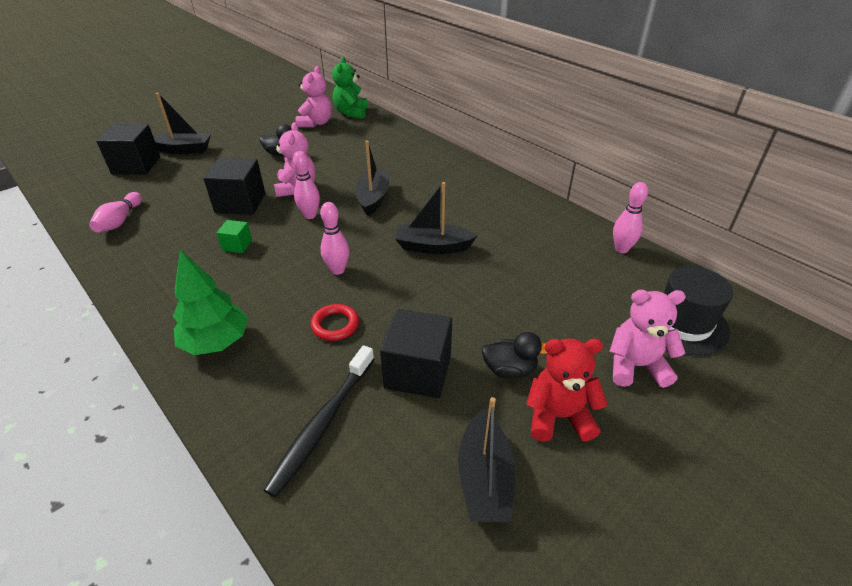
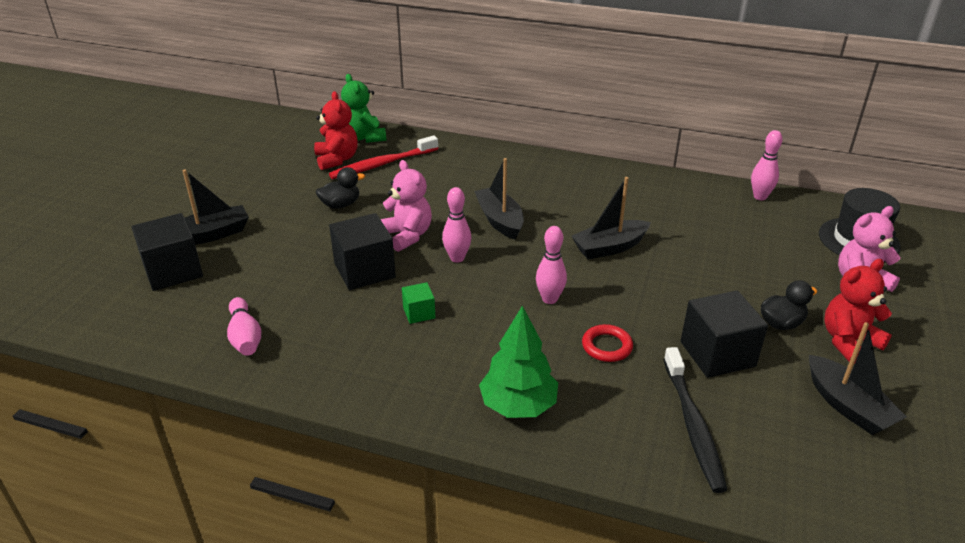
camera: 30 degrees left, 5 degrees down
pink teddy bear [296,66,332,127] -> red teddy bear [314,91,358,170]
none -> red toothbrush [329,135,438,179]

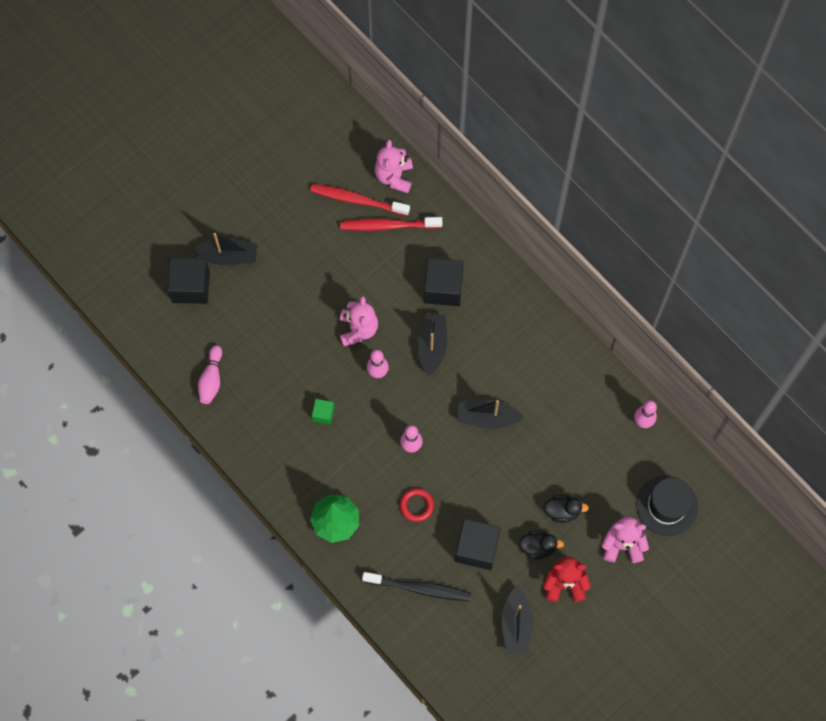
camera: 30 degrees right, 35 degrees up
red teddy bear [314,91,358,170] -> red toothbrush [310,184,410,216]
black duck [316,167,365,209] -> black duck moved to [544,495,589,523]
black cube [329,213,396,290] -> black cube moved to [424,258,464,306]
green teddy bear [341,74,386,143] -> pink teddy bear [375,140,413,193]
black toothbrush [663,347,727,493] -> black toothbrush turned 105 degrees counterclockwise [362,572,471,601]

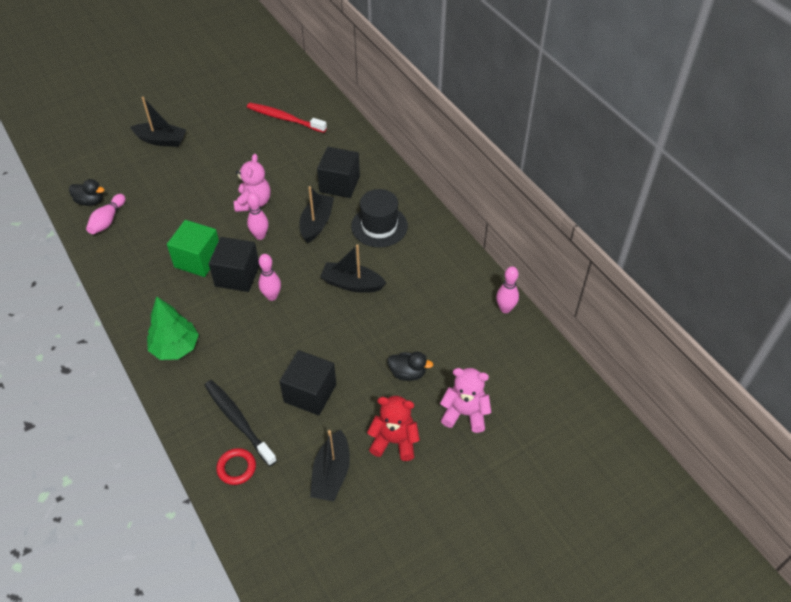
camera: 10 degrees right, 20 degrees down
black cube [167,257,210,304] -> black cube moved to [209,237,260,292]
green cube [312,399,335,425] -> green cube [167,220,219,277], size x1.95
red toothbrush [340,217,442,231] -> none
black toothbrush [362,572,471,601] -> black toothbrush turned 150 degrees counterclockwise [205,380,277,466]
pink teddy bear [375,140,413,193] -> none
red ring [400,488,434,522] -> red ring moved to [216,448,256,485]
black duck [519,531,564,559] -> black duck moved to [69,179,104,206]
black hat [636,476,698,536] -> black hat moved to [351,189,408,247]

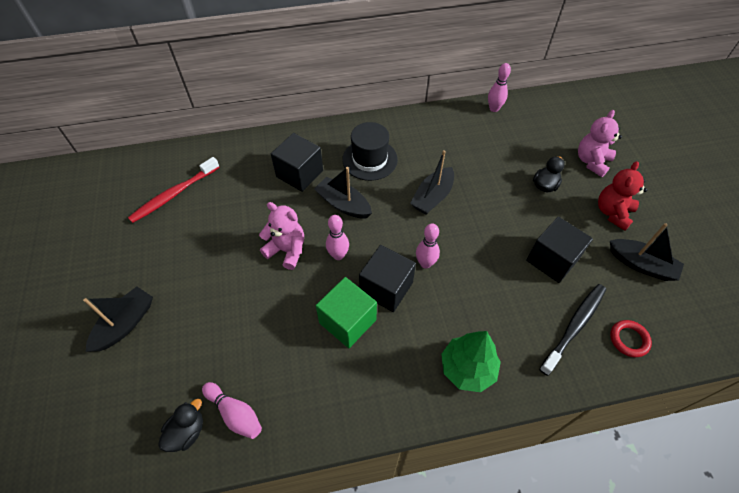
camera: 70 degrees left, 5 degrees up
black toothbrush [205,380,277,466] -> black toothbrush turned 150 degrees clockwise [539,284,606,376]

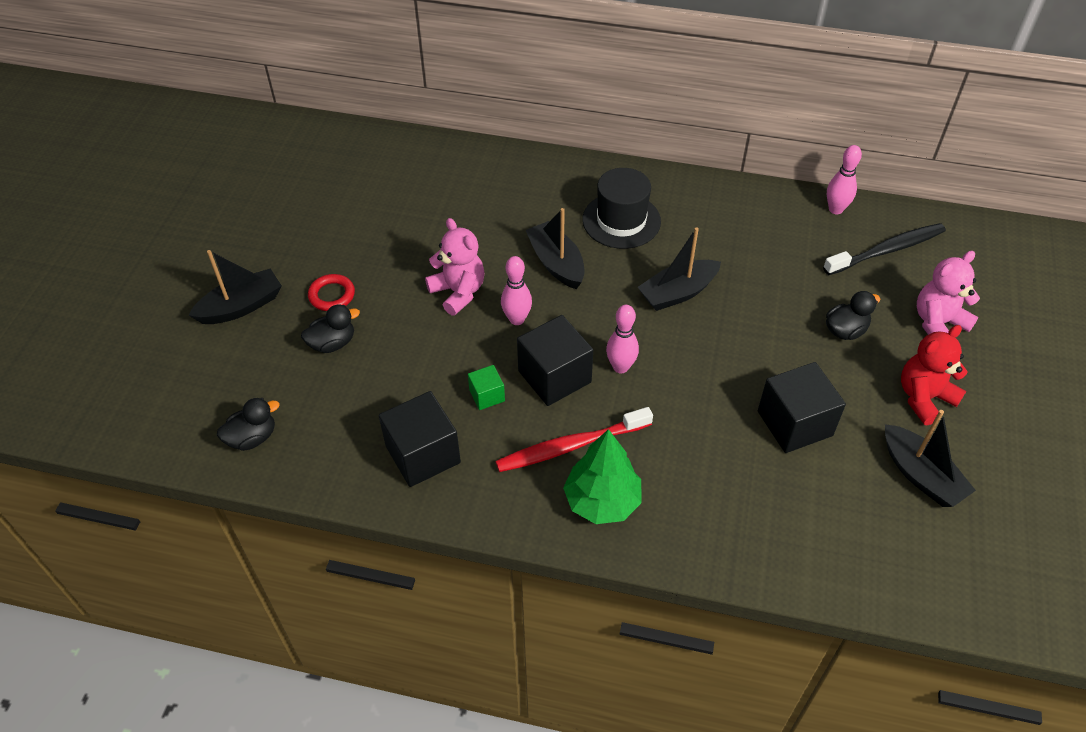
camera: 25 degrees right, 5 degrees down
red toothbrush [128,157,220,223] -> red toothbrush moved to [495,407,653,472]
pink bowling pin [202,382,262,439] -> none
black cube [271,133,323,192] -> black cube moved to [379,391,461,487]
green cube [316,277,377,348] -> green cube [468,365,505,410], size x0.51
black toothbrush [539,284,606,376] -> black toothbrush moved to [823,223,946,275]
red ring [610,320,652,357] -> red ring moved to [308,274,355,311]
none -> black duck [301,305,360,353]

